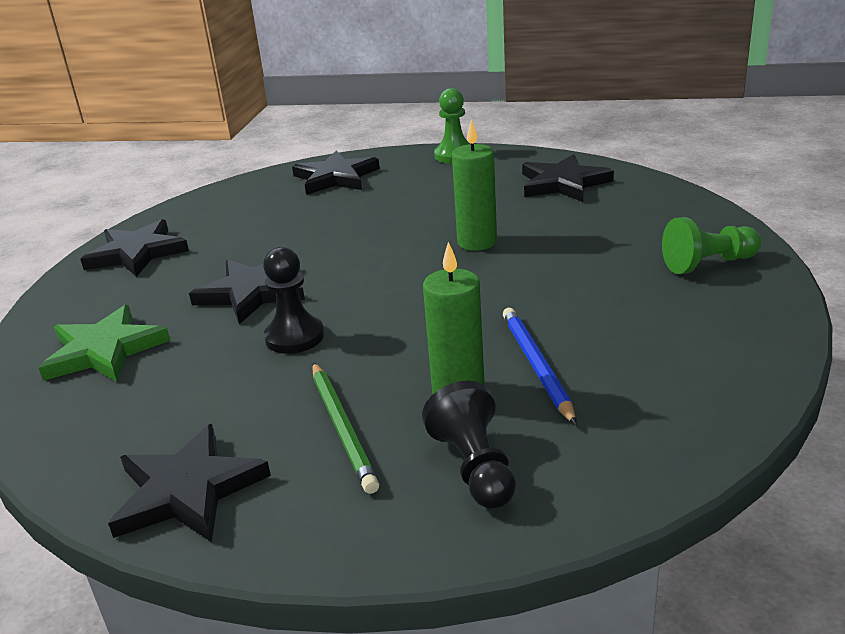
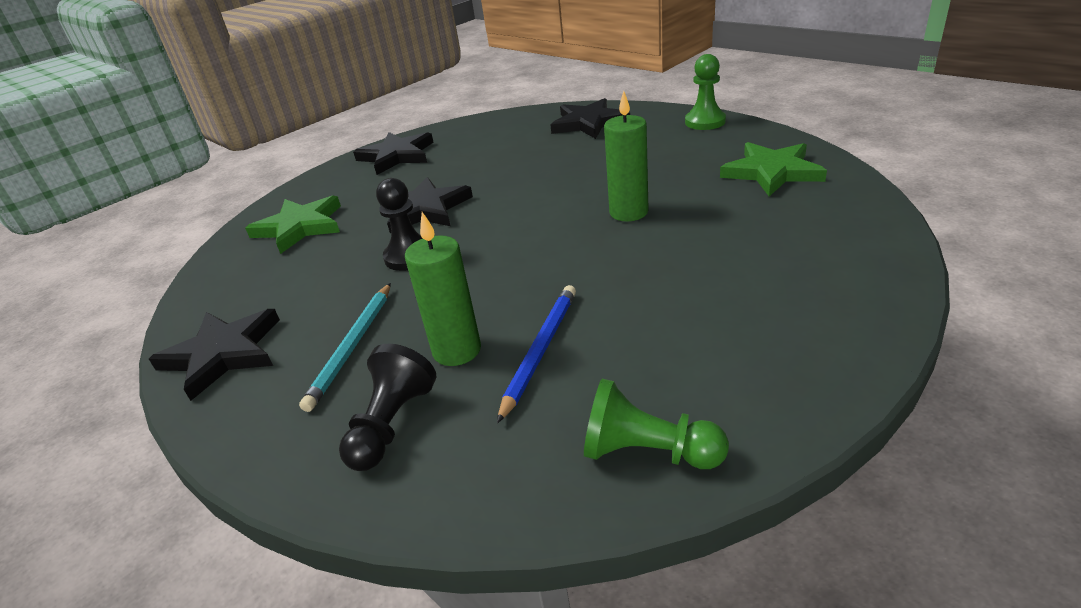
camera: 35 degrees right, 5 degrees up
green pencil [312,362,379,494] -> turquoise pencil [299,283,391,412]
black star [522,154,614,202] -> green star [720,142,827,196]
green pawn [662,217,761,274] -> green pawn moved to [584,379,729,469]

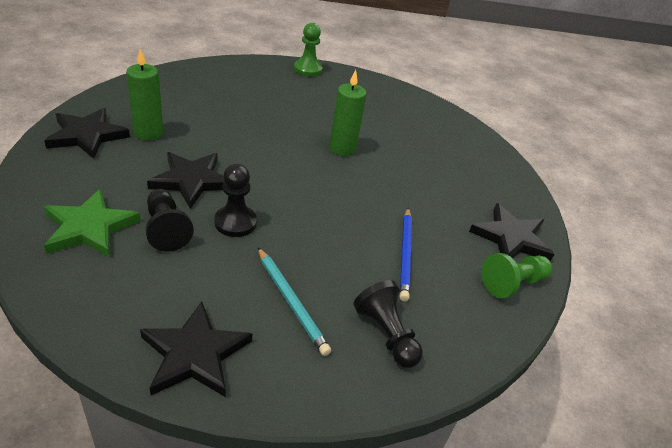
camera: 55 degrees left, 5 degrees up
green candle [405,212,481,366] -> green candle moved to [126,49,163,140]
blue pencil [497,285,576,424] -> blue pencil turned 150 degrees counterclockwise [400,208,412,301]
black star [550,98,630,139] -> black star moved to [469,203,554,262]
green star [720,142,827,196] -> none
none -> black pawn [145,189,194,252]

